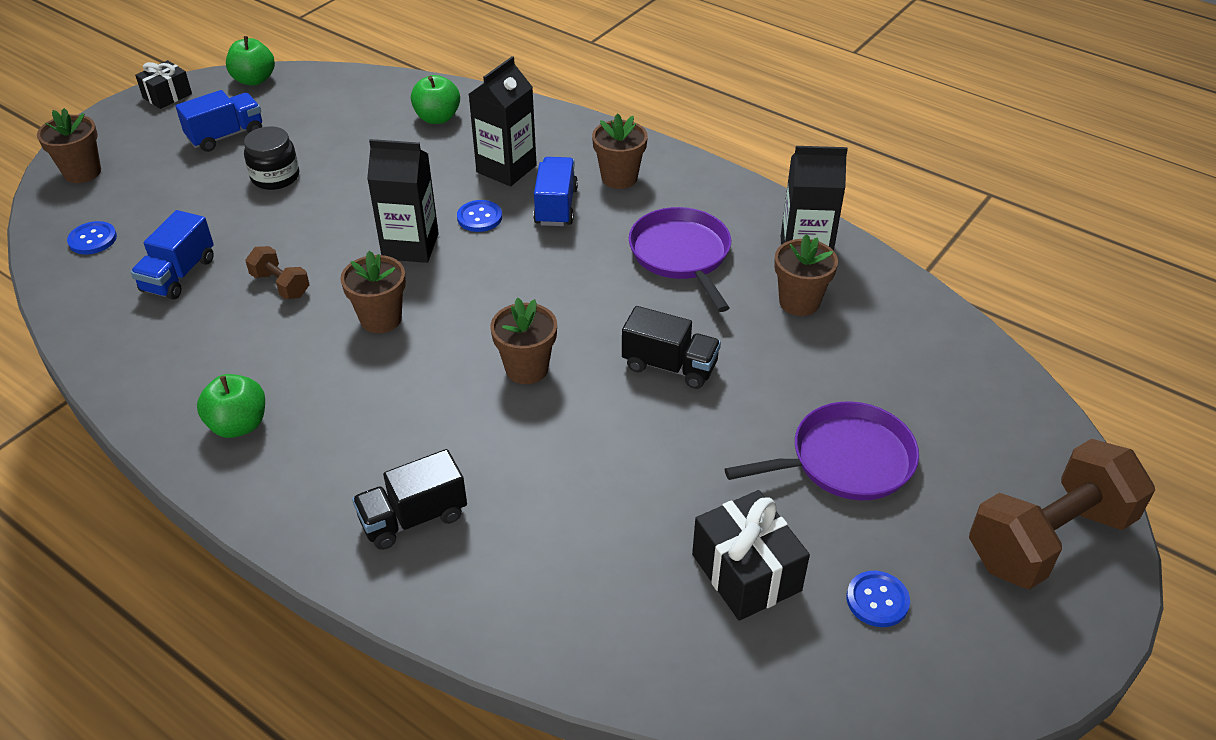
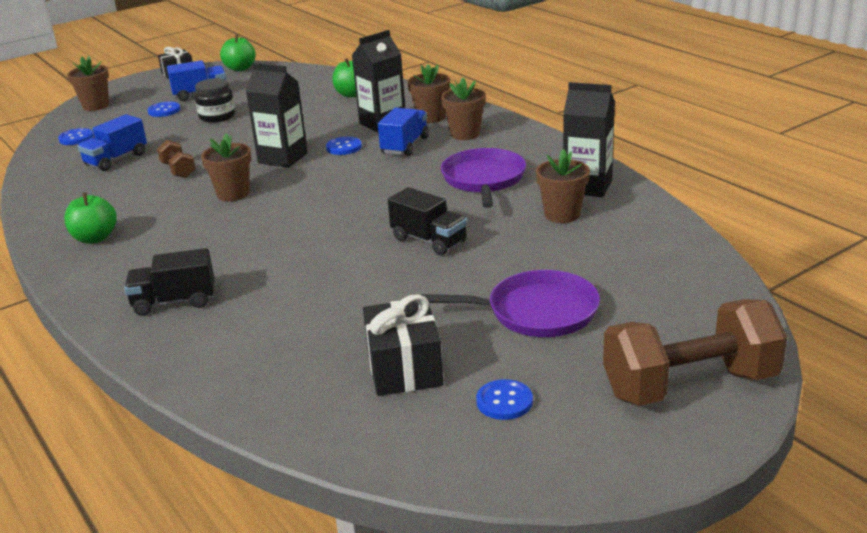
camera: 20 degrees right, 15 degrees down
brown flower pot [490,298,557,384] -> brown flower pot moved to [407,64,450,123]
none -> blue button [148,102,180,117]

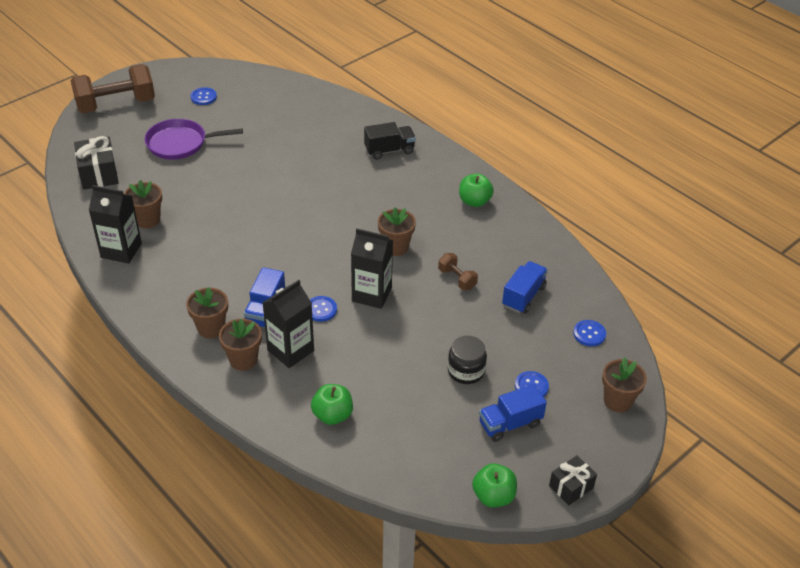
camera: 170 degrees right, 15 degrees up
black gift [363,294,443,396] -> black gift moved to [74,136,118,190]
black truck [388,187,467,255] -> none
purple pan [441,148,526,208] -> none

